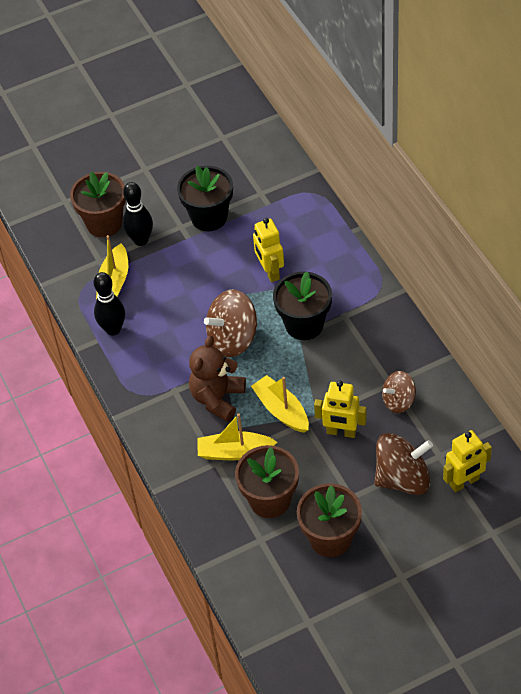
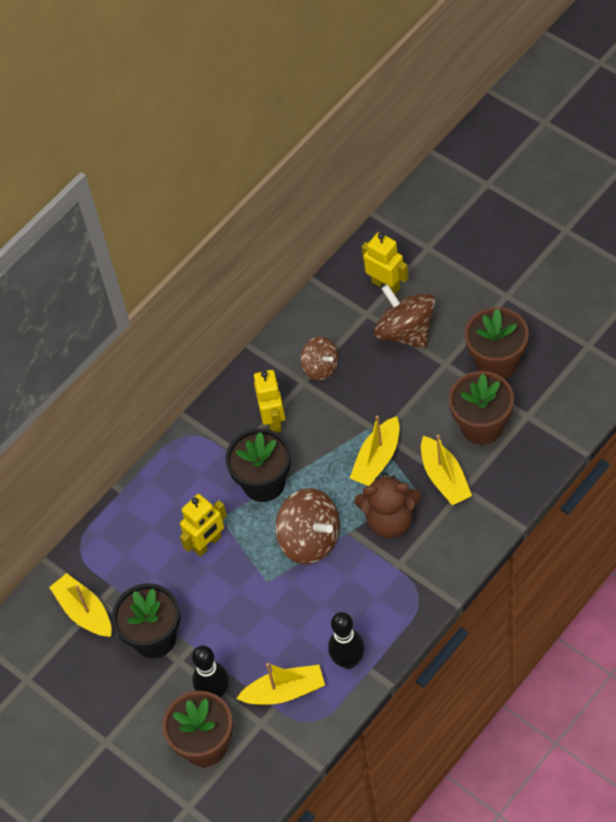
camera: 110 degrees left, 5 degrees up
yellow robot [314,380,366,438] -> yellow robot moved to [254,370,285,432]
none -> yellow boat [49,573,111,637]

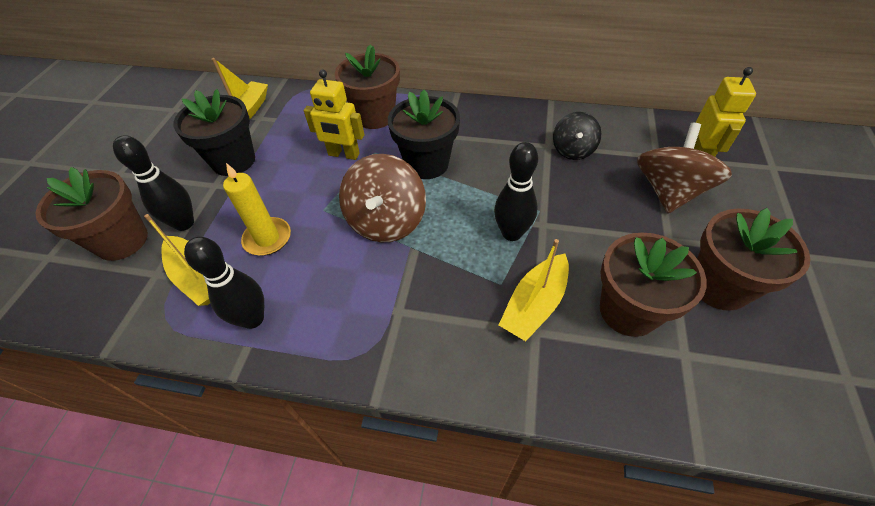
camera: 55 degrees right, 5 degrees down
yellow robot [254,370,285,432] -> none
brown spinning top [301,337,338,380] -> black spinning top [553,112,601,160]
yellow boat [350,415,399,486] -> black bowling pin [494,142,538,241]
brown teddy bear [354,473,421,538] -> none
none -> yellow candle [223,163,291,256]
none -> brown flower pot [335,44,400,129]

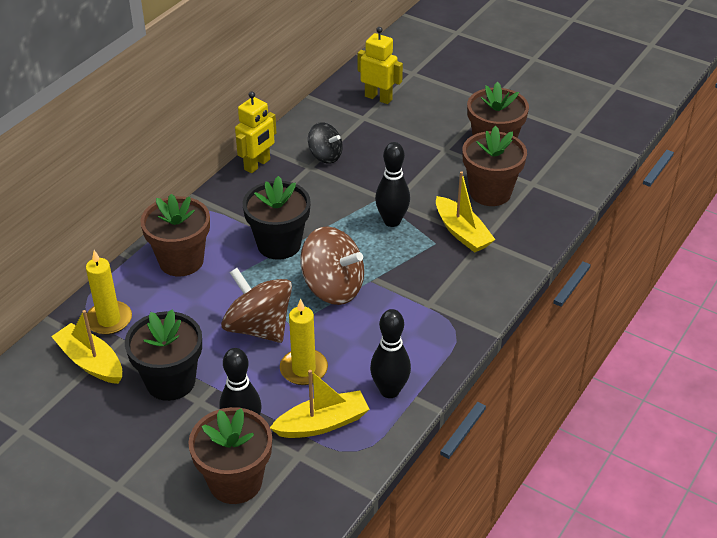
camera: 70 degrees left, 10 degrees down
yellow robot [304,70,364,160] -> yellow robot moved to [235,91,277,173]
brown spinning top [637,123,732,213] -> brown spinning top moved to [221,268,292,343]
none -> yellow candle [86,250,132,335]

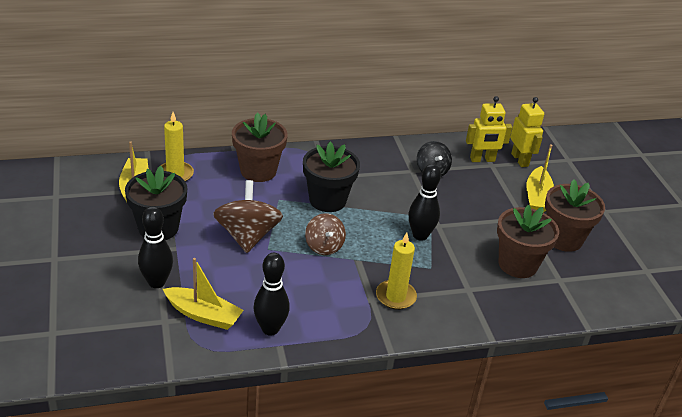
camera: 40 degrees right, 5 degrees down
brown flower pot [188,407,272,504] -> none
yellow robot [235,91,277,173] -> yellow robot moved to [466,96,513,162]
yellow candle [280,299,328,385] -> yellow candle moved to [376,232,417,310]
brown spinning top [300,226,364,305] -> brown spinning top [305,213,346,255], size x0.61
yellow boat [436,171,496,253] -> yellow boat moved to [526,144,554,213]

